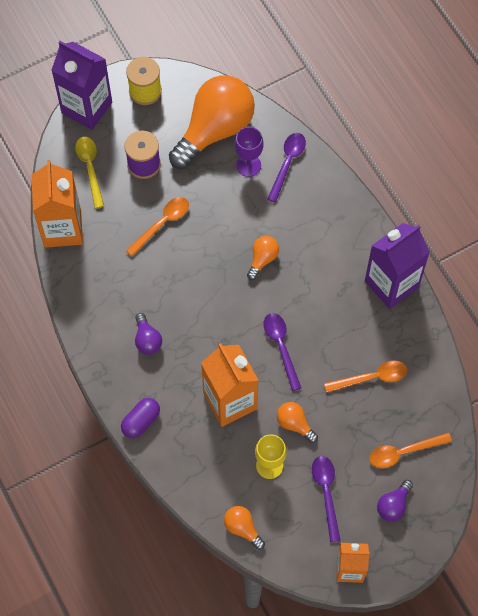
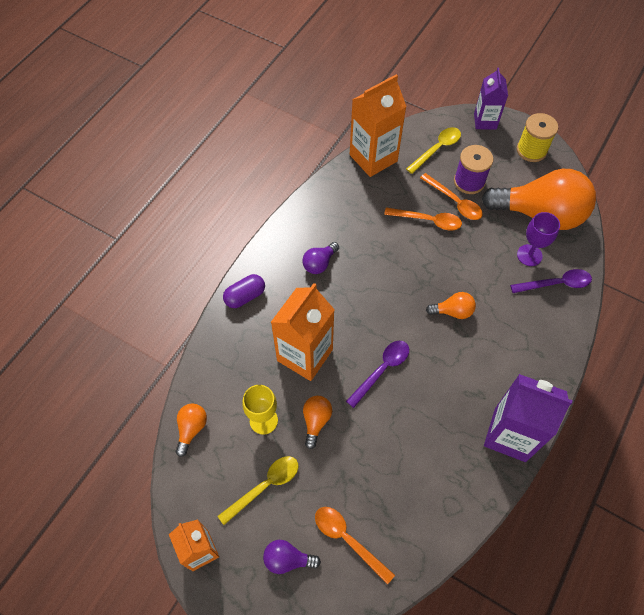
camera: 60 degrees right, 5 degrees down
purple carton [51,41,112,130] -> purple carton [474,67,508,130], size x0.62
purple capsule [121,398,160,438] -> purple capsule turned 45 degrees counterclockwise [223,274,265,308]
purple spoon [312,456,341,542] -> yellow spoon [218,456,299,525]
orange spoon [324,361,407,392] -> orange spoon moved to [420,173,483,220]

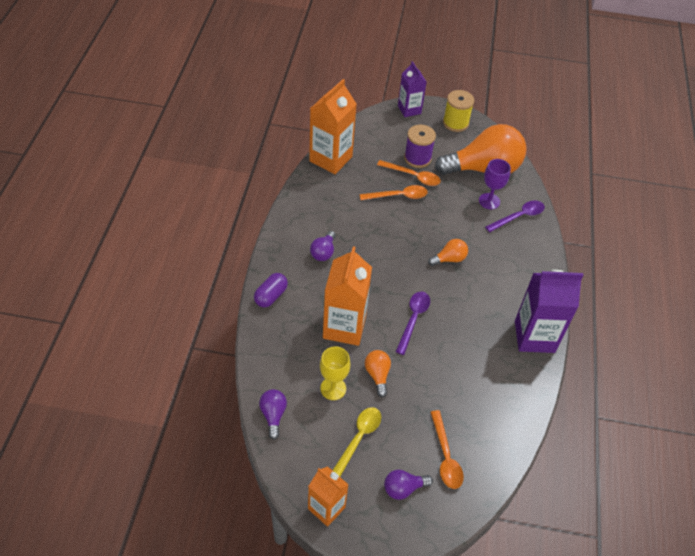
camera: 25 degrees left, 10 degrees down
orange light bulb [176,403,207,457] -> purple light bulb [259,389,287,440]
orange spoon [315,507,395,585] -> orange spoon turned 120 degrees counterclockwise [430,410,464,489]
yellow spoon [406,127,461,174] -> none

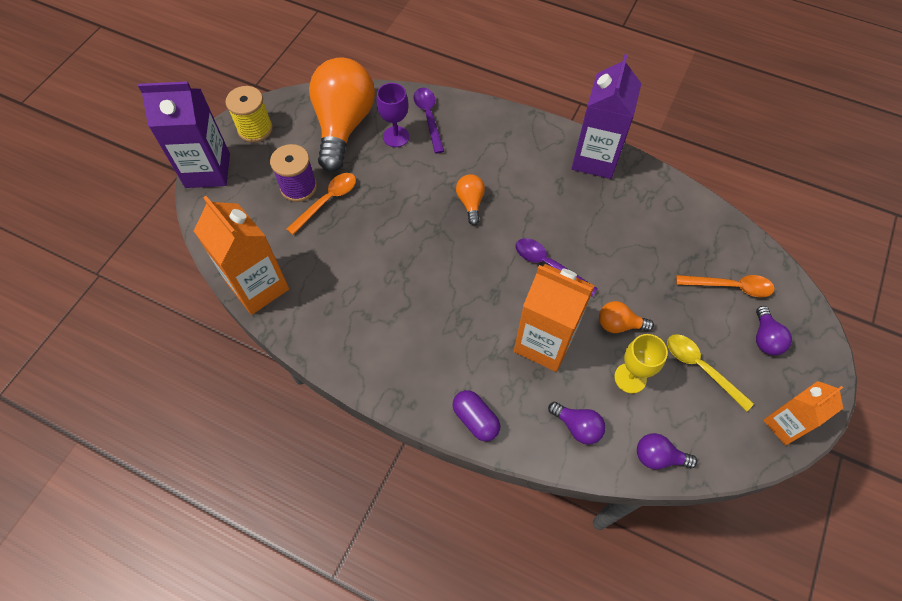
camera: 70 degrees left, 10 degrees up
purple light bulb [310,231,336,261] -> purple light bulb moved to [548,402,606,445]
orange spoon [360,185,428,200] -> none
purple carton [398,61,427,117] -> purple carton [138,81,230,188], size x1.60

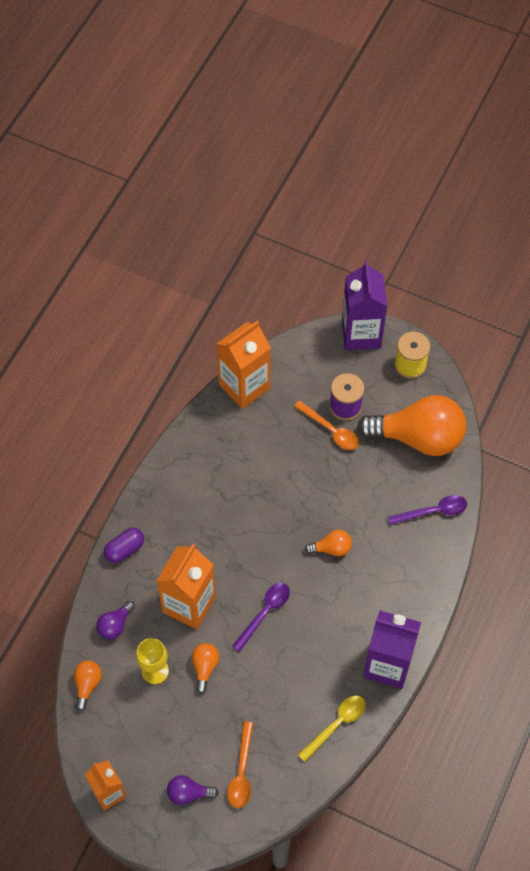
camera: 90 degrees right, 0 degrees up
purple goblet [377,83,409,147] -> none
purple light bulb [637,433,697,469] -> orange light bulb [74,661,102,711]
yellow spoon [667,334,754,411] -> yellow spoon moved to [298,695,366,762]

